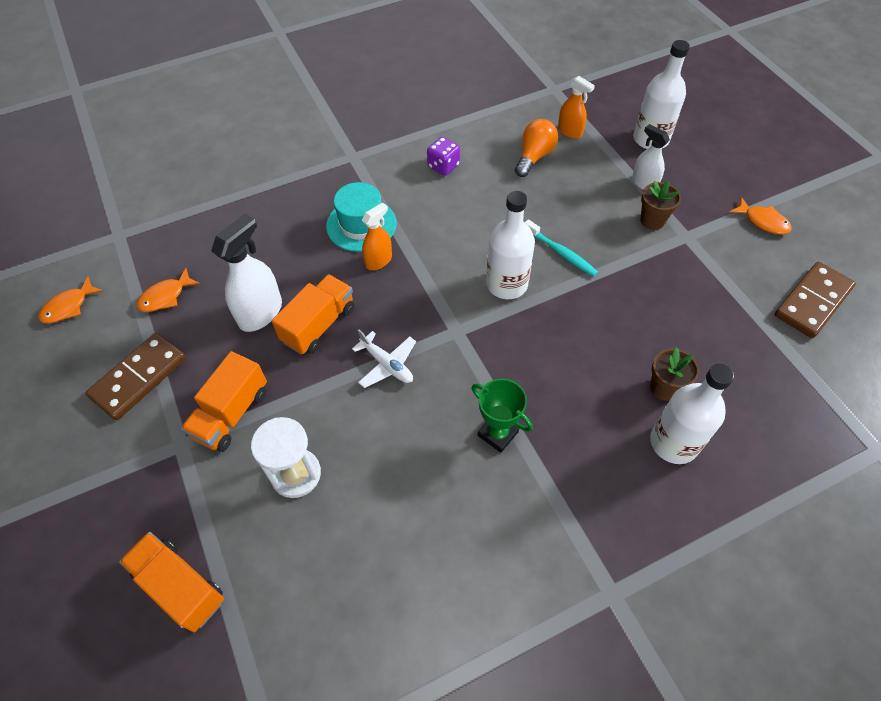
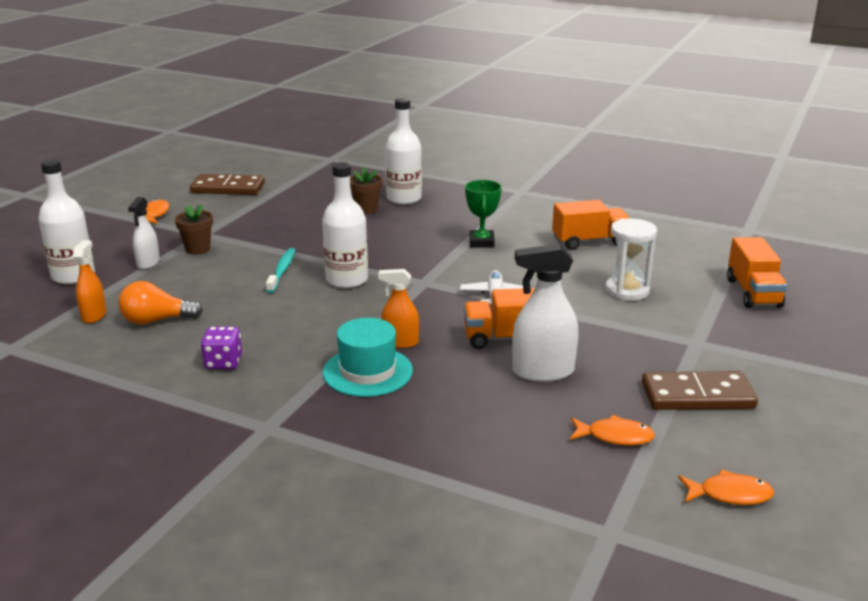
camera: 130 degrees left, 30 degrees down
orange truck [181,351,267,452] -> orange truck moved to [552,200,630,250]

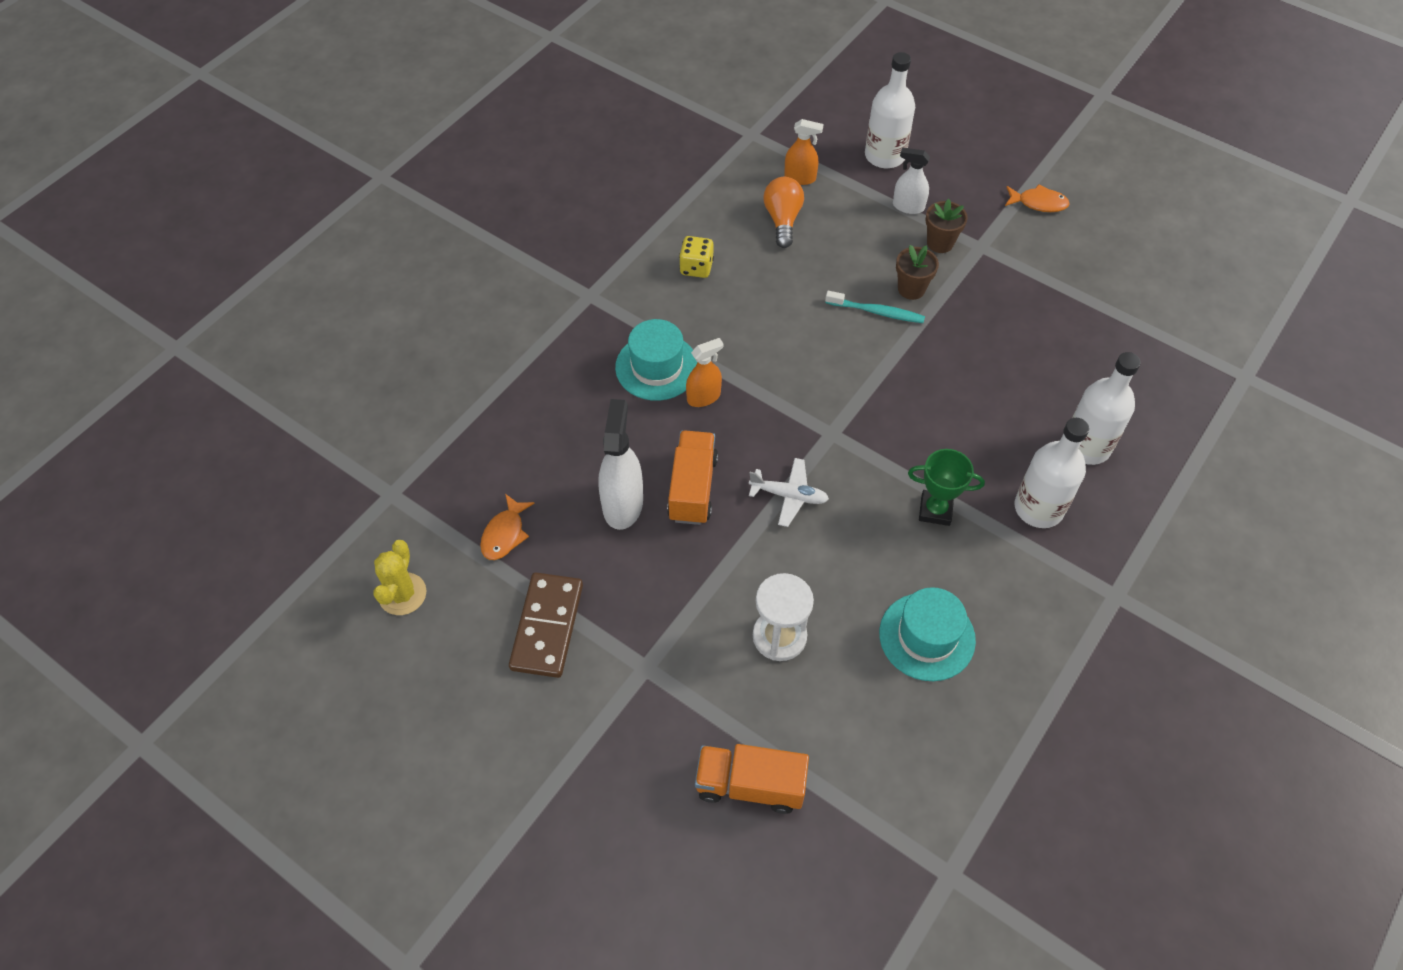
camera: 100 degrees right, 30 degrees up
brown domino [190,174,265,195] -> none
purple dice [201,326,242,369] -> yellow dice [679,236,714,278]
white bottle [322,162,368,288] -> white bottle moved to [1015,418,1089,528]
brown flower pot [350,166,382,214] -> brown flower pot moved to [896,245,939,300]
orange spray bottle [378,269,419,348] -> orange spray bottle turned 45 degrees clockwise [686,338,724,407]
orange truck [552,200,630,250] -> turquoise hat [879,587,976,681]
orange fish [678,469,774,505] -> yellow cactus [373,540,426,615]

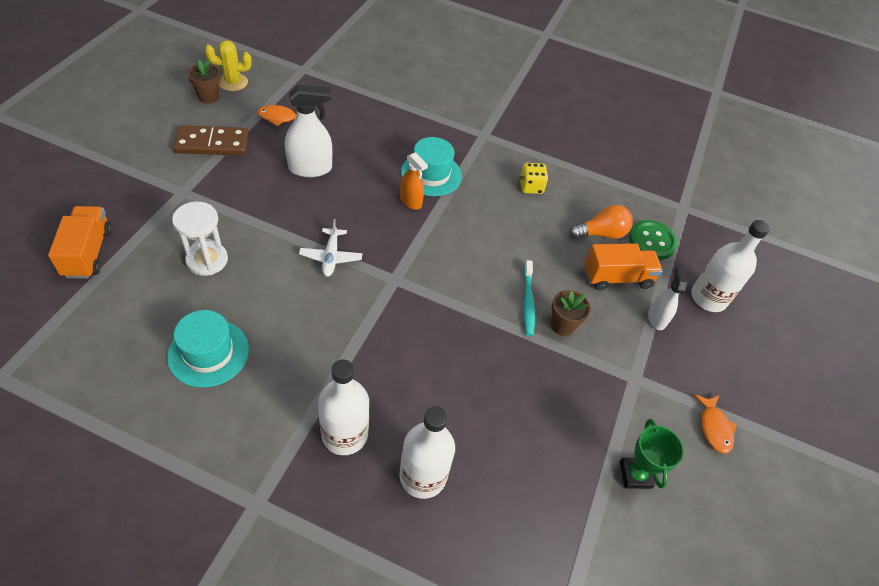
camera: 70 degrees right, 5 degrees down
orange truck [667,430,718,525] -> orange truck moved to [585,243,663,290]
orange spray bottle [784,119,823,185] -> green button [629,220,678,260]
green trophy [908,449,985,526] -> green trophy moved to [620,419,684,489]
brown flower pot [926,199,968,253] -> brown flower pot moved to [187,60,220,104]

